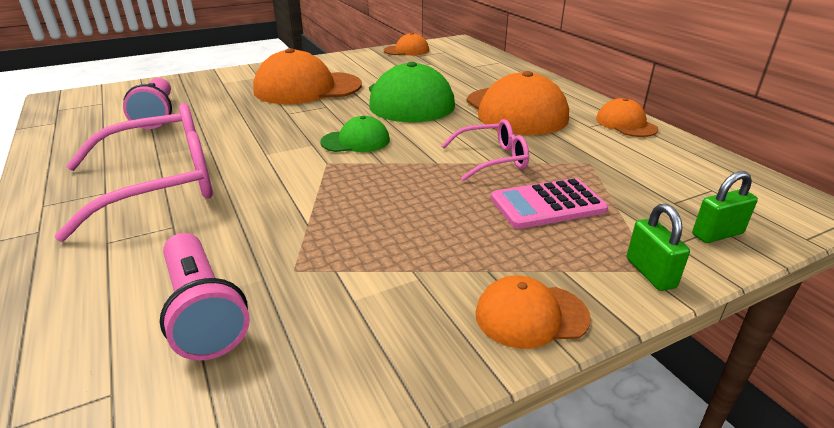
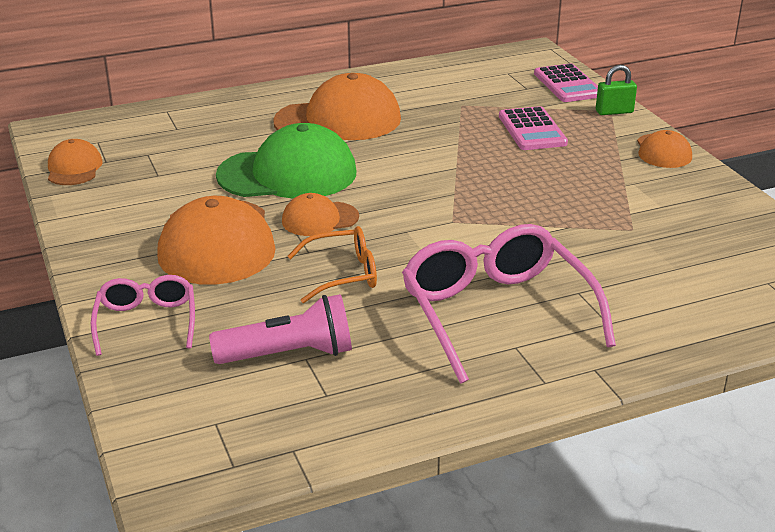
camera: 85 degrees left, 0 degrees up
pink flashlight [160,233,250,361] -> none
green cap [320,116,390,152] -> none
pink glasses [441,119,529,181] -> pink glasses moved to [91,275,195,356]
orange cap [596,98,658,137] -> orange cap moved to [282,193,359,236]
green padlock [692,171,758,243] -> pink calculator [534,64,598,102]
none -> orange glasses [288,226,377,303]

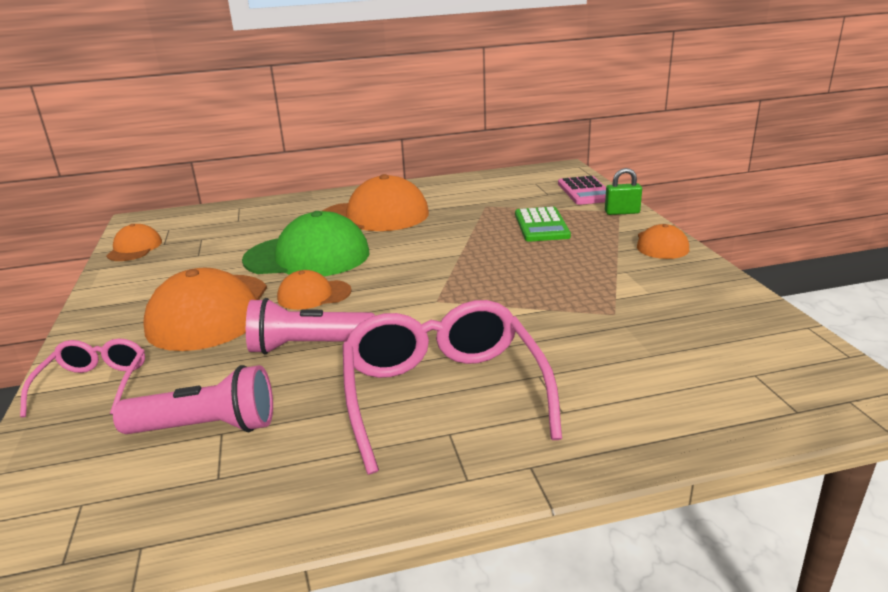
camera: 10 degrees right, 5 degrees down
orange glasses [288,226,377,303] -> pink flashlight [246,298,375,354]
pink calculator [499,106,568,150] -> green calculator [515,207,571,242]

